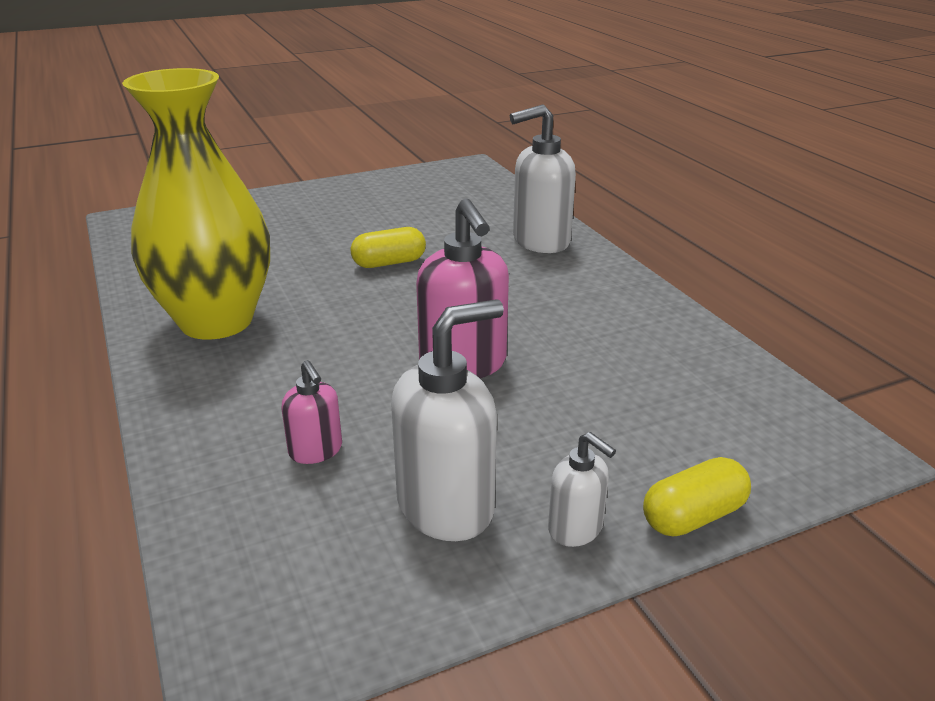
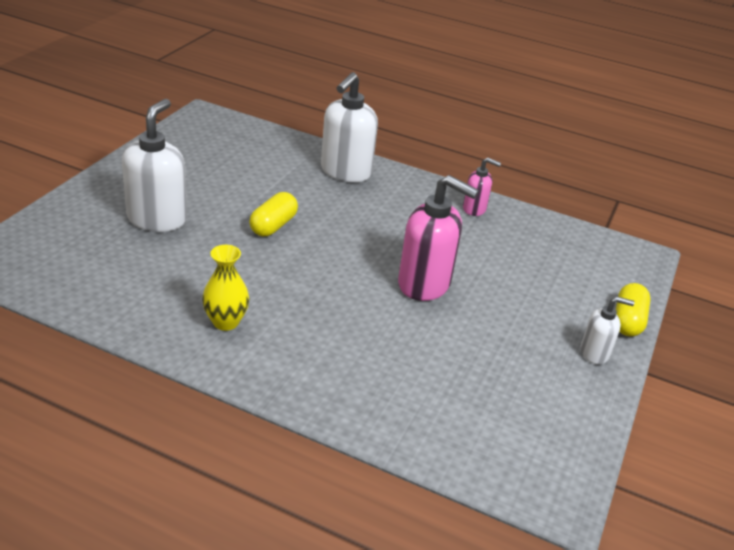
camera: 45 degrees left, 5 degrees up
yellow vase [122,68,270,340] -> yellow vase [202,245,249,331], size x0.42
pink soap dispenser [281,360,342,464] -> pink soap dispenser moved to [463,157,501,216]
white soap dispenser [391,299,504,541] -> white soap dispenser moved to [122,99,187,232]

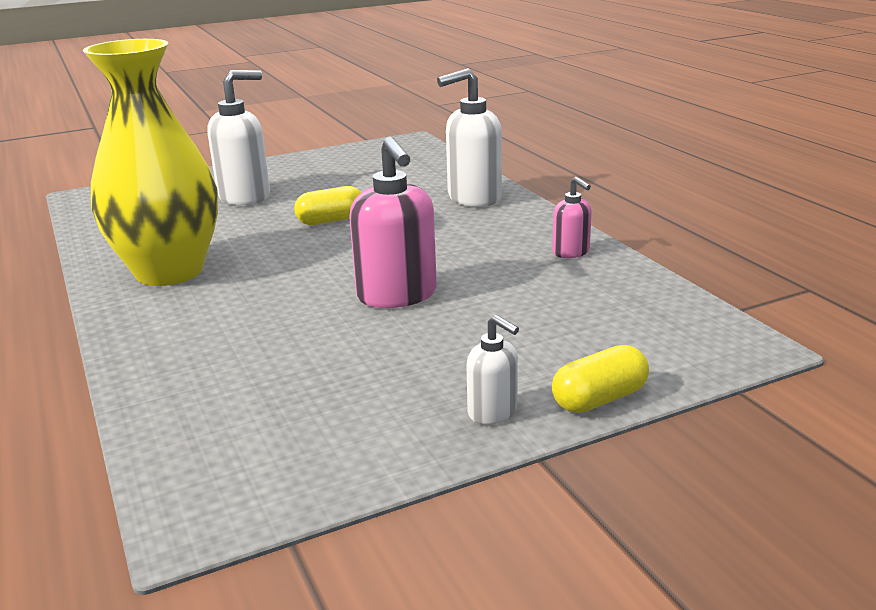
camera: 45 degrees right, 10 degrees down
yellow vase [202,245,249,331] -> yellow vase [83,39,218,286], size x2.38

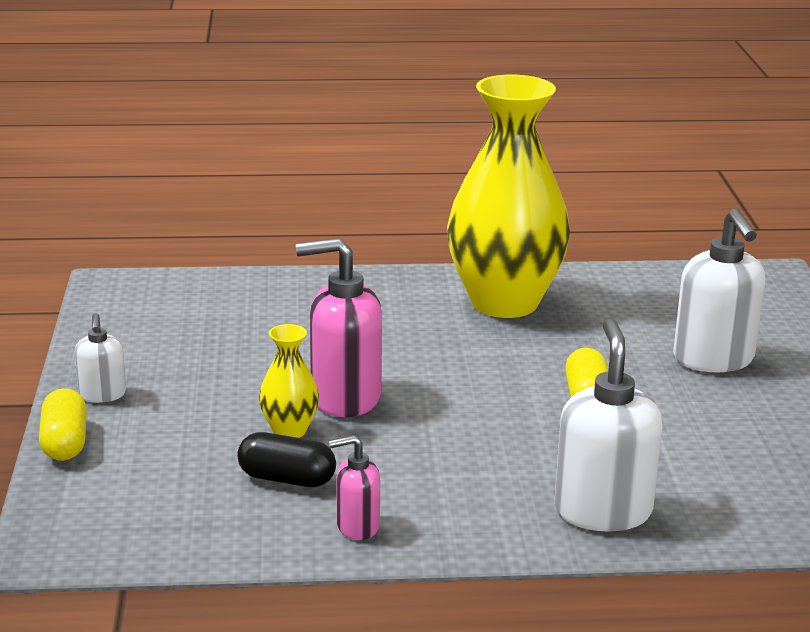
camera: 110 degrees right, 0 degrees up
white soap dispenser [466,315,519,425] -> white soap dispenser turned 75 degrees counterclockwise [75,313,126,403]
none -> black capsule [237,432,336,487]
none -> yellow vase [259,324,319,438]

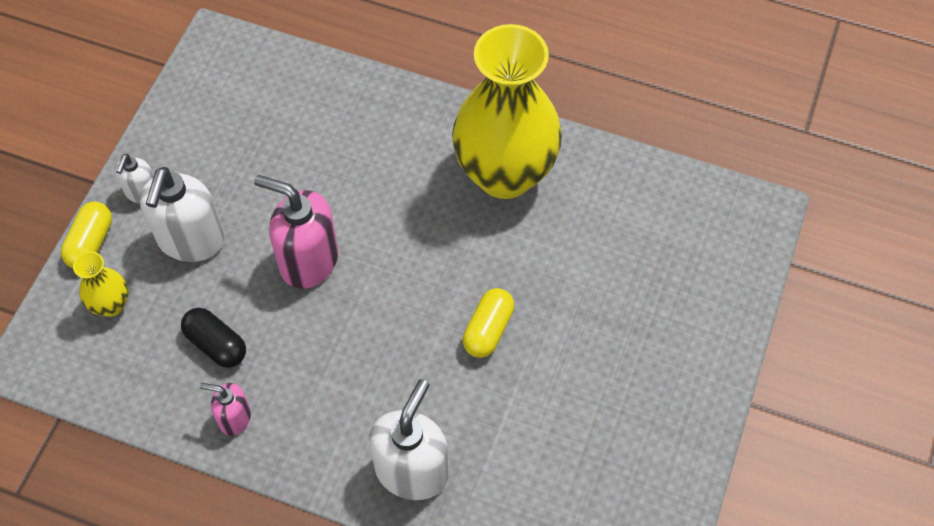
camera: 25 degrees right, 35 degrees up
yellow vase [259,324,319,438] -> yellow vase moved to [73,251,128,317]
white soap dispenser [673,208,765,372] -> white soap dispenser moved to [139,167,225,262]

